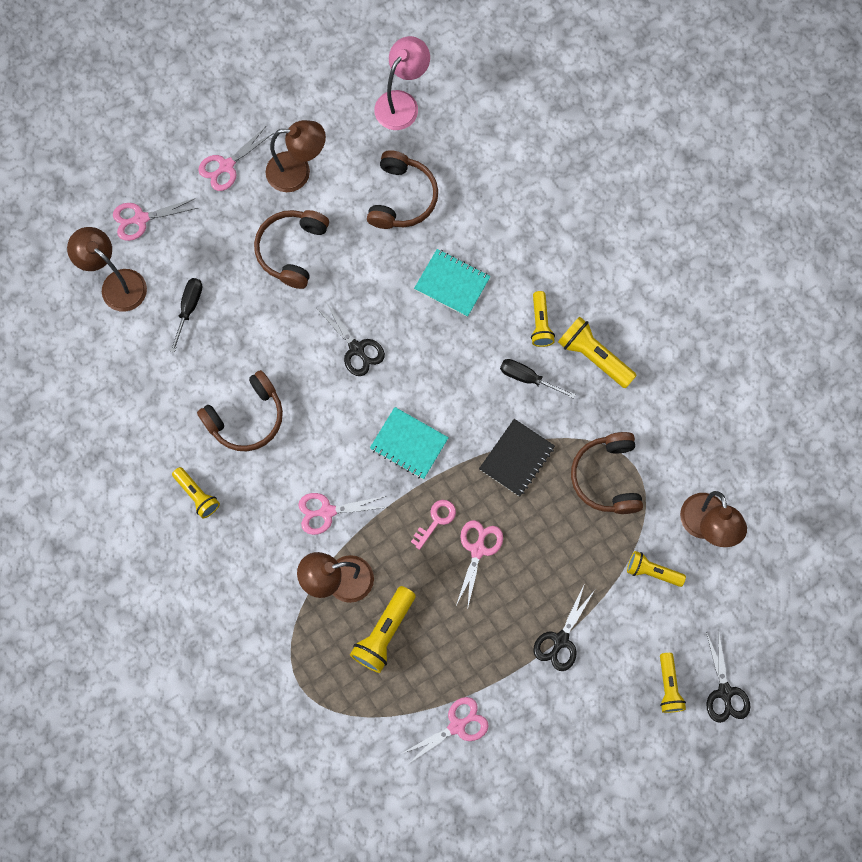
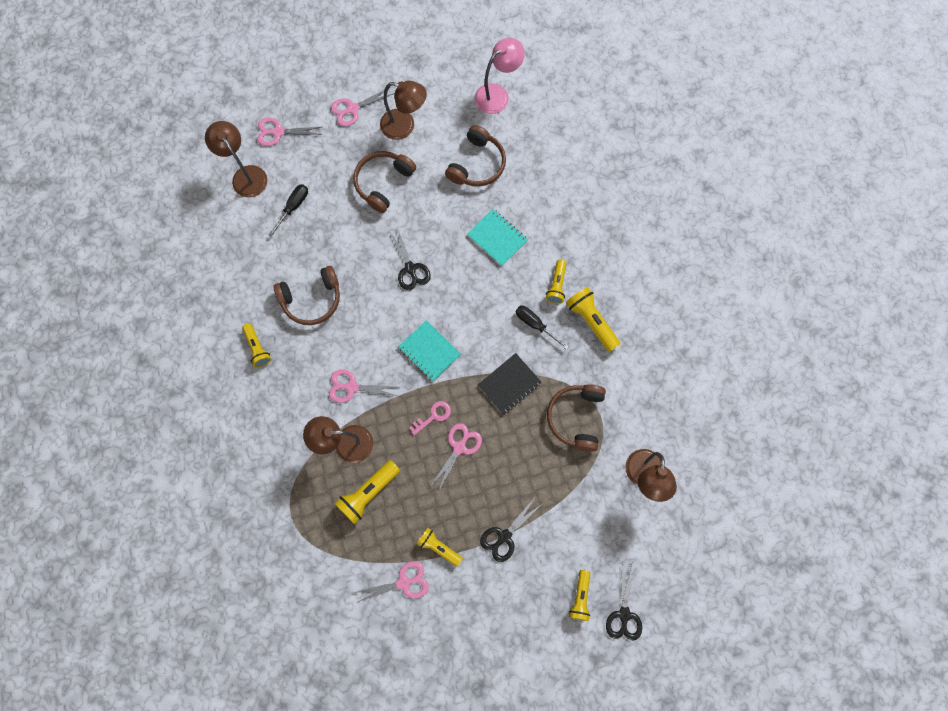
camera: 15 degrees right, 0 degrees up
yellow flashlight [627,551,686,587] -> yellow flashlight moved to [417,528,463,567]

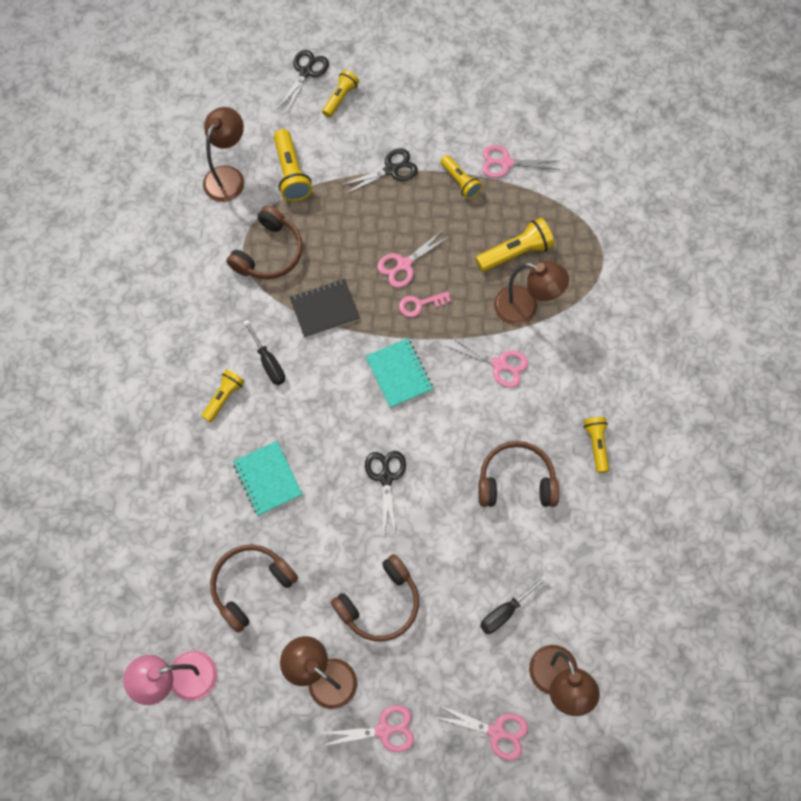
camera: 160 degrees left, 5 degrees down
yellow flashlight [566,287,620,352] -> yellow flashlight moved to [274,129,312,202]

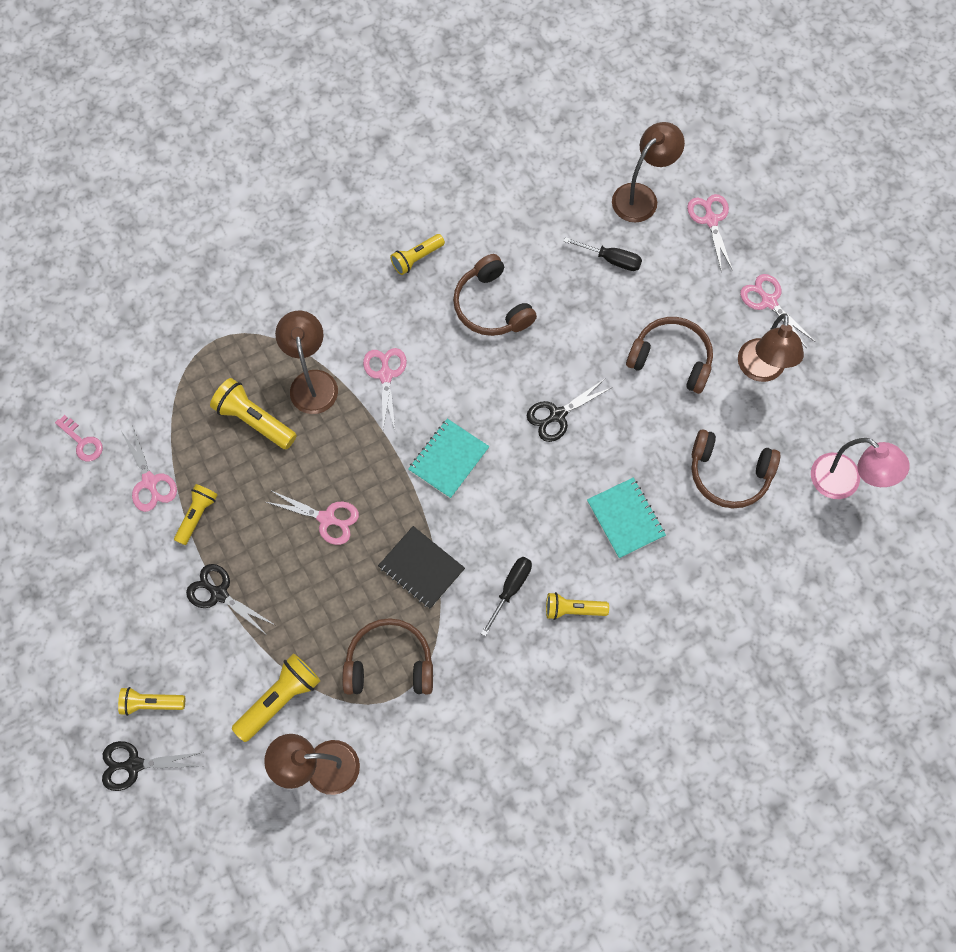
camera: 120 degrees left, 0 degrees up
turquoise notebook [233,441,303,516] -> turquoise notebook turned 60 degrees counterclockwise [587,478,666,558]
pink key [399,291,451,317] -> pink key moved to [55,415,103,461]

